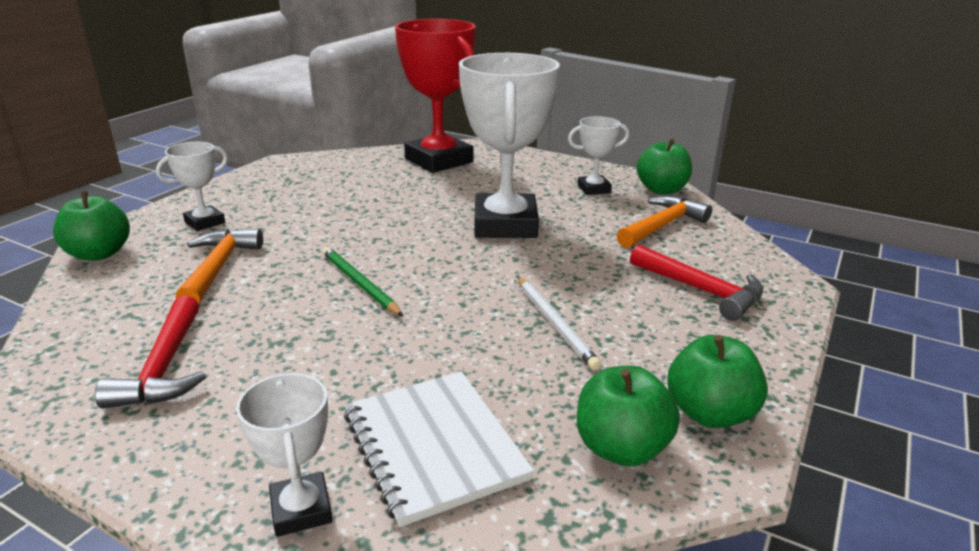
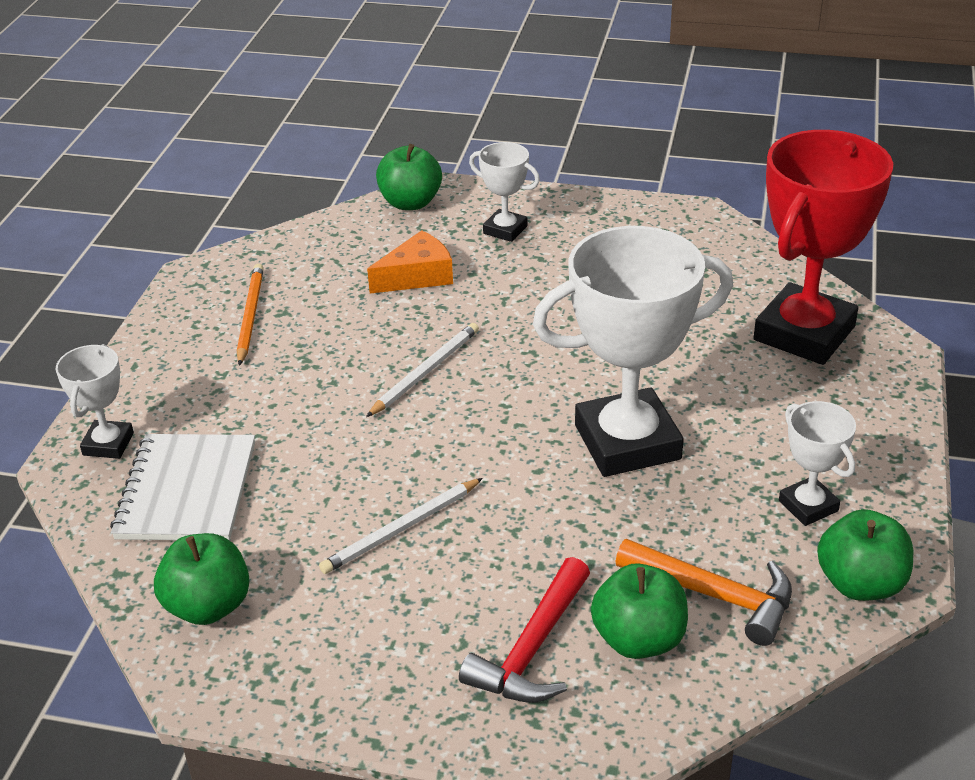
camera: 75 degrees right, 10 degrees up
red hammer [95,296,206,409] -> orange pencil [237,264,264,366]
orange hammer [176,229,263,304] -> orange cheese [367,230,453,294]
white trophy [236,373,332,537] -> white trophy turned 45 degrees counterclockwise [56,344,134,459]
green pencil [322,247,403,316] -> white pencil [366,323,479,417]
white notebook [344,371,534,527] -> white notebook turned 45 degrees counterclockwise [110,434,255,541]
green apple [667,335,768,428] -> green apple moved to [591,563,688,659]

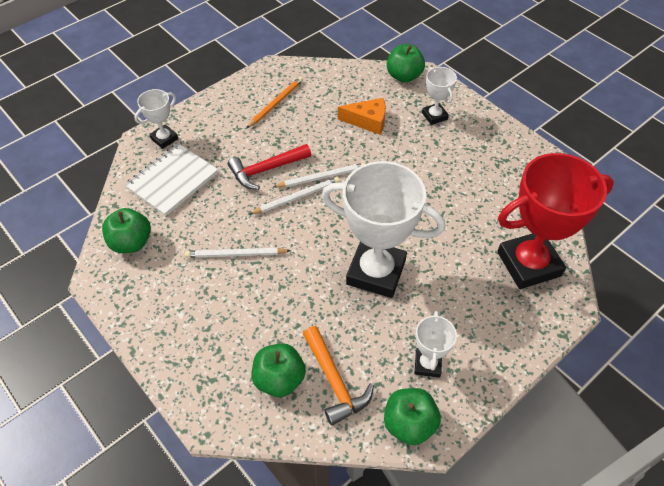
camera: 35 degrees right, 15 degrees up
red hammer [459,557,590,703] -> red hammer moved to [228,144,311,190]
none -> white pencil [249,177,340,215]

